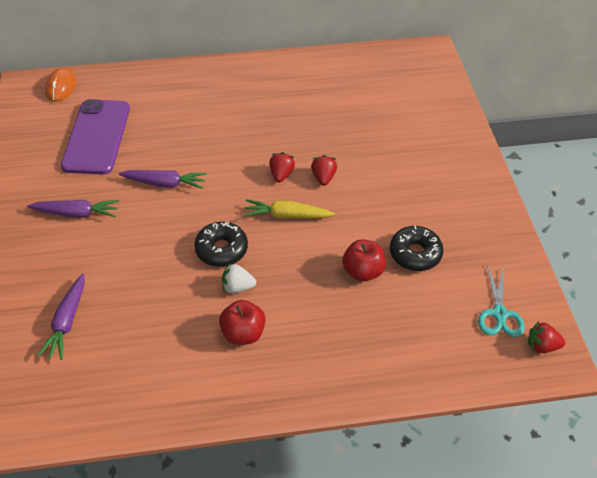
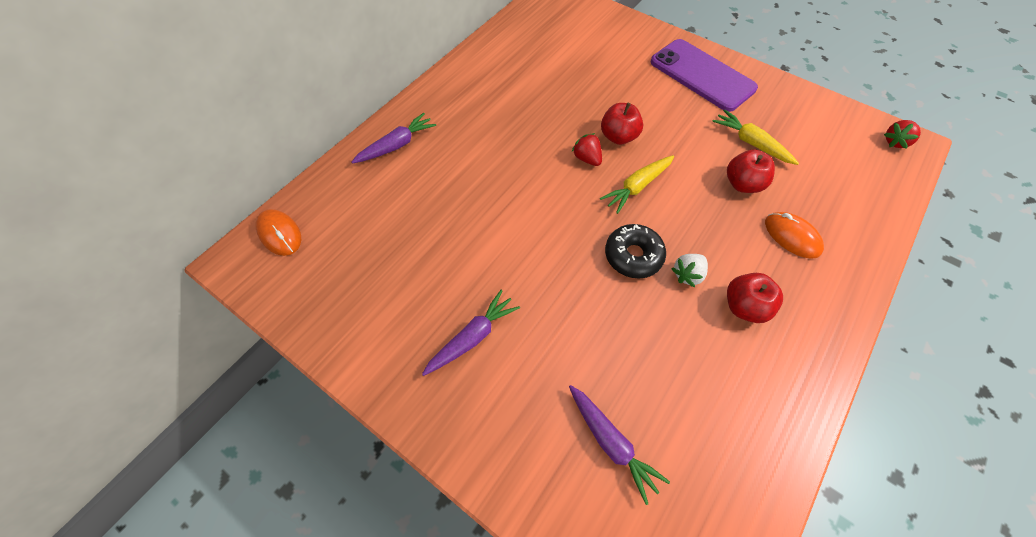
camera: 45 degrees left, 10 degrees up
purple phone [61,99,130,175] -> purple phone moved to [651,39,758,112]
purple carrot [119,170,207,189] -> purple carrot moved to [352,113,436,164]
red strawberry [311,155,337,186] -> red apple [601,103,643,145]
black donut [390,226,443,271] -> yellow carrot [712,109,799,165]
turquoise scissors [478,265,525,337] -> none
none -> orange mouse [765,212,824,259]

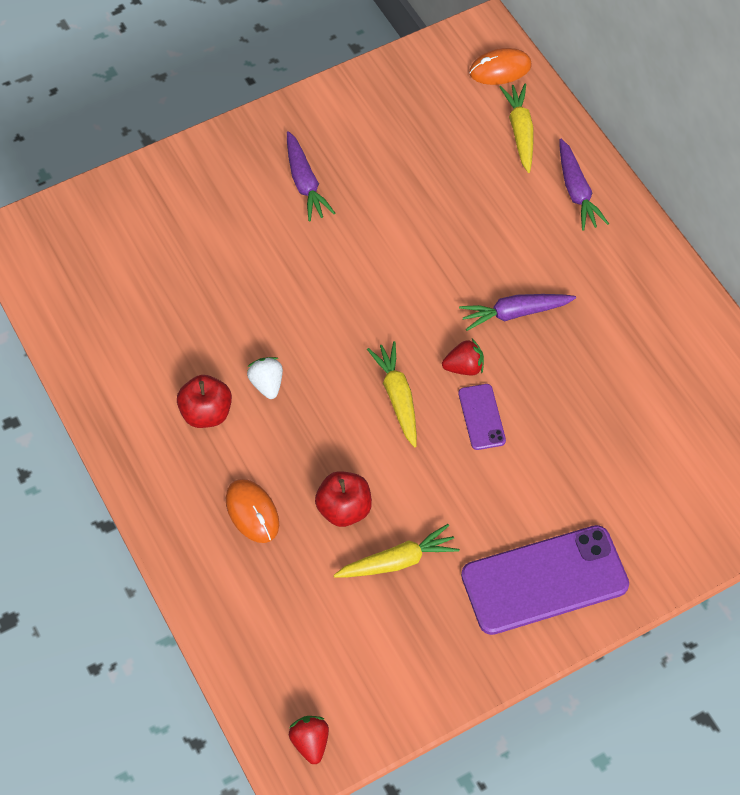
camera: 115 degrees right, 0 degrees up
purple carrot [569,385,670,505] -> purple carrot moved to [459,294,576,331]
red apple [601,103,643,145] -> purple phone [459,384,506,450]
black donut [605,224,666,278] -> none
orange mouse [765,212,824,259] -> orange mouse turned 75 degrees clockwise [226,479,279,543]
none -> yellow carrot [500,84,534,173]

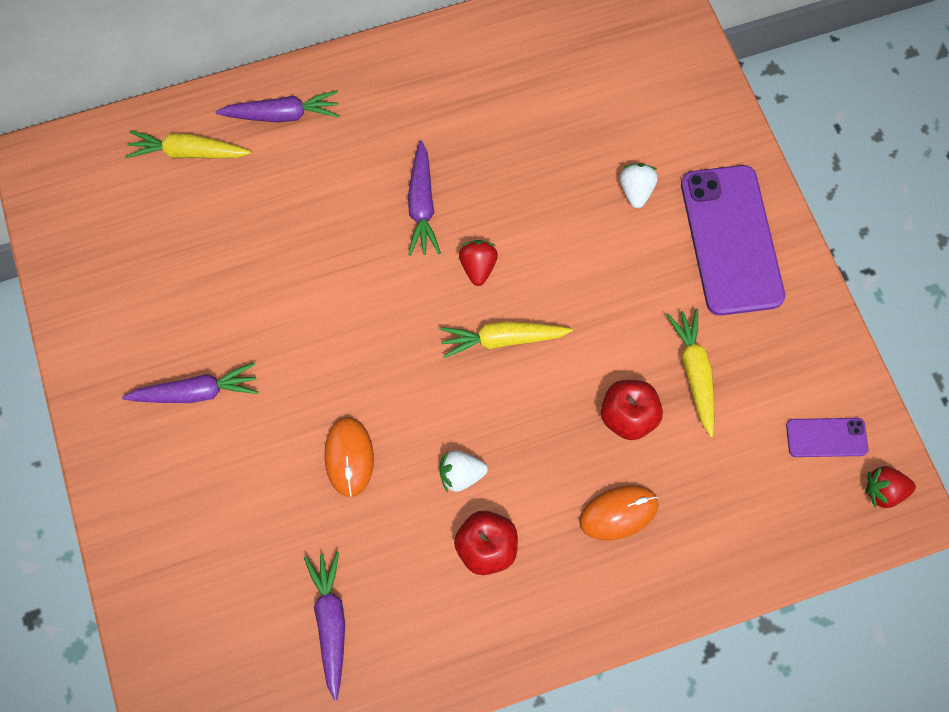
camera: 80 degrees left, 10 degrees up
purple phone [459,384,506,450] -> purple phone moved to [786,418,868,457]
orange mouse [469,48,532,85] -> orange mouse moved to [324,417,374,497]
none -> purple carrot [304,552,345,701]
none -> white strawberry [620,163,658,208]

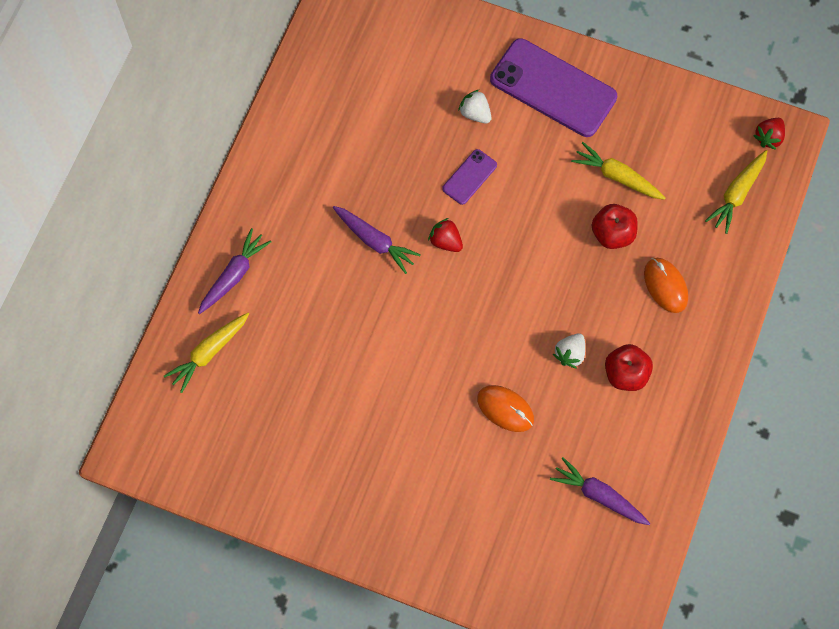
camera: 50 degrees left, 0 degrees up
purple carrot [122,363,258,403] -> none
yellow carrot [440,322,573,358] -> yellow carrot moved to [705,150,767,234]
orange mouse [579,485,659,540] -> orange mouse turned 45 degrees counterclockwise [644,258,688,313]
purple phone [786,418,868,457] -> purple phone moved to [442,149,497,205]

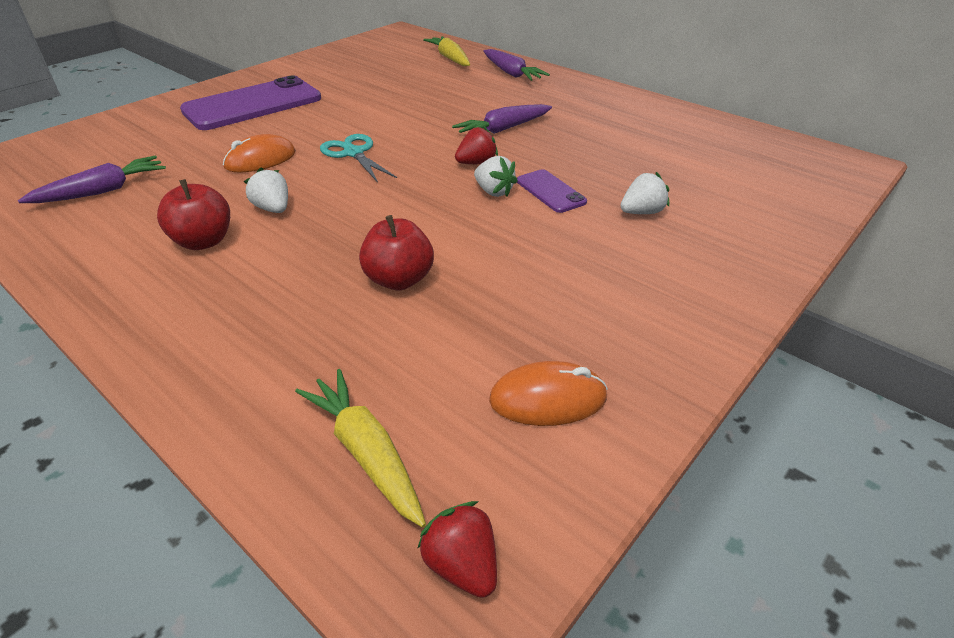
camera: 110 degrees right, 30 degrees down
purple phone [490,38,617,137] -> purple phone moved to [180,76,321,130]
yellow carrot [571,142,666,200] -> none
orange mouse [644,258,688,313] -> orange mouse moved to [489,361,608,426]
none -> turquoise scissors [320,134,397,183]
none -> white strawberry [474,156,518,197]

